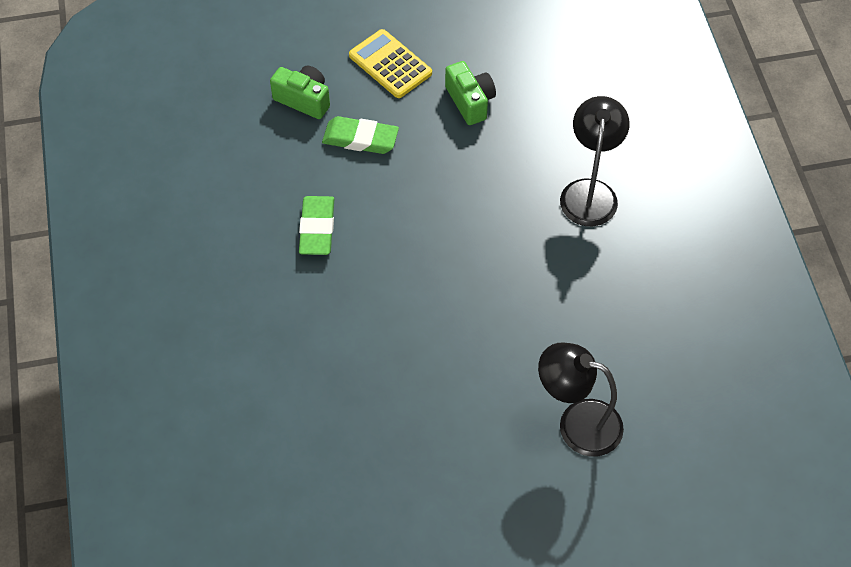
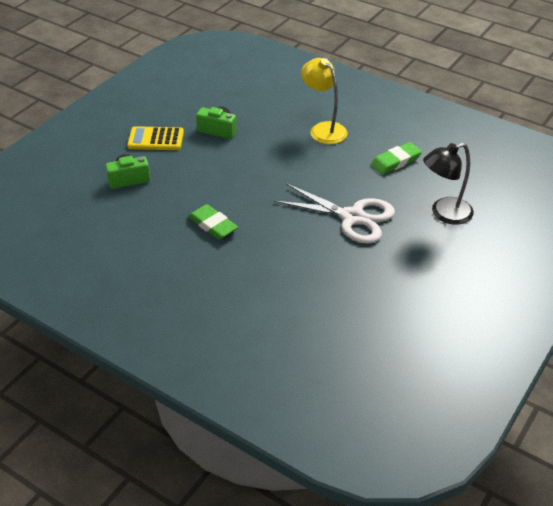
camera: 45 degrees left, 15 degrees down
green eraser [322,116,399,154] -> green eraser moved to [371,142,422,175]
black lamp [560,96,630,226] -> yellow lamp [301,58,348,144]
none -> white scissors [274,183,395,244]

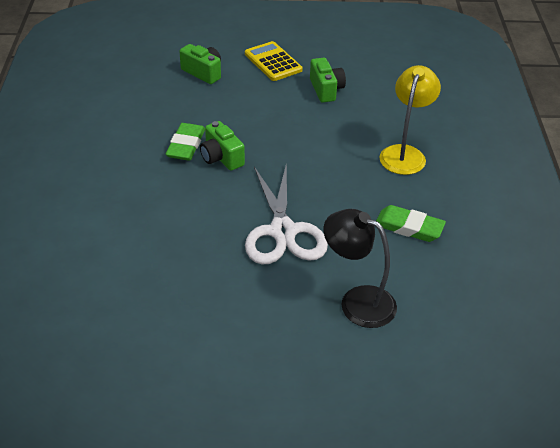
camera: 55 degrees right, 0 degrees up
none -> green camera [200,121,245,171]

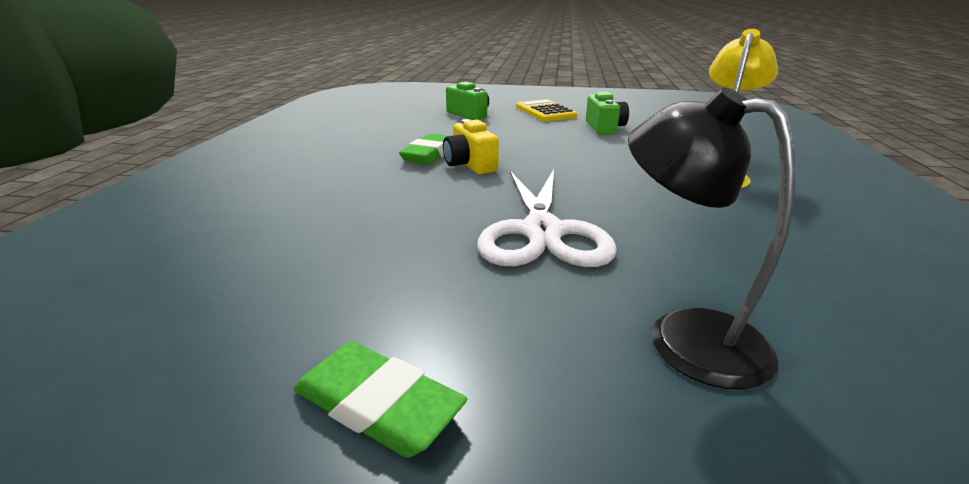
camera: 10 degrees right, 15 degrees down
green camera [200,121,245,171] -> yellow camera [443,119,499,174]
green eraser [376,205,446,242] -> green eraser moved to [293,341,467,458]

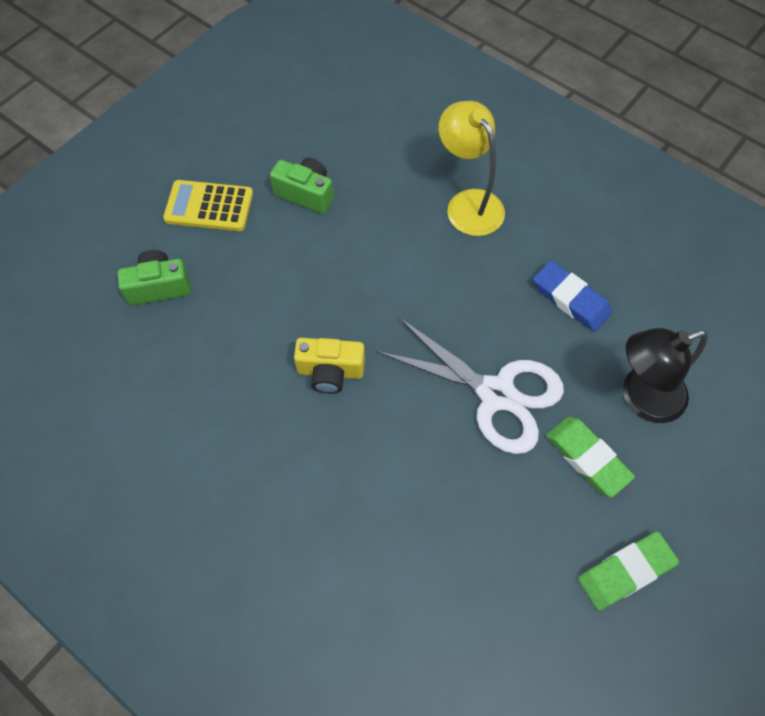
camera: 60 degrees left, 35 degrees up
green eraser [399,134,448,165] -> green eraser moved to [546,417,635,497]
none -> blue eraser [533,260,612,332]

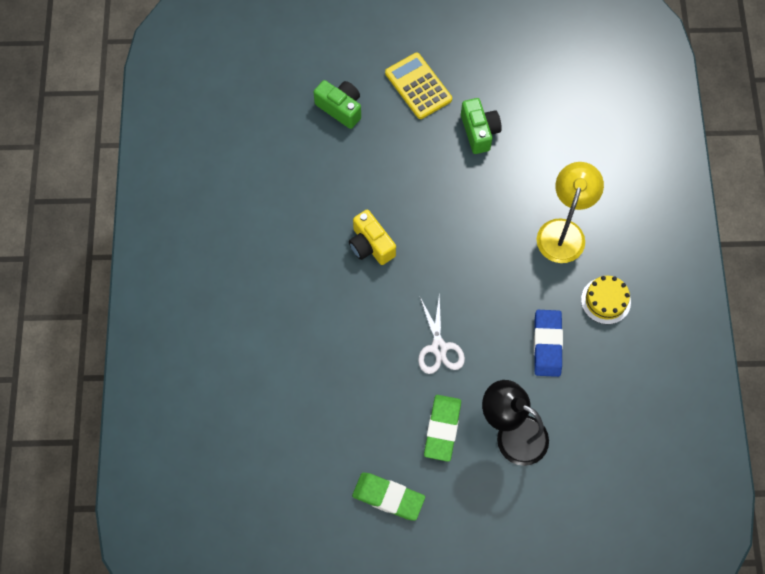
camera: 50 degrees right, 5 degrees up
white scissors [376,317,564,454] -> white scissors [418,295,465,374], size x0.58
none -> yellow cake [581,276,631,324]

